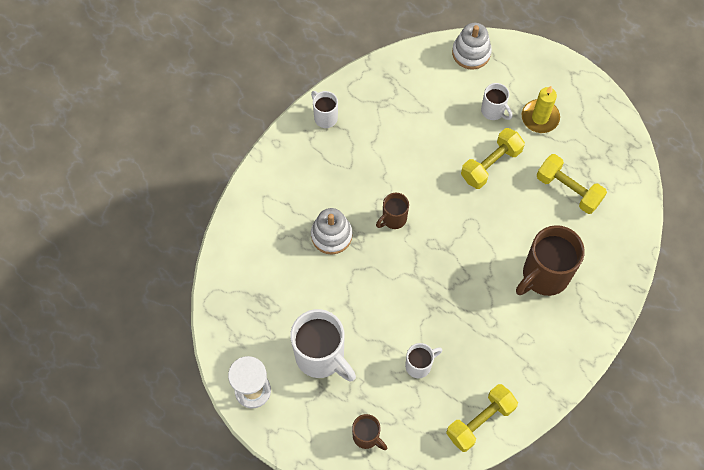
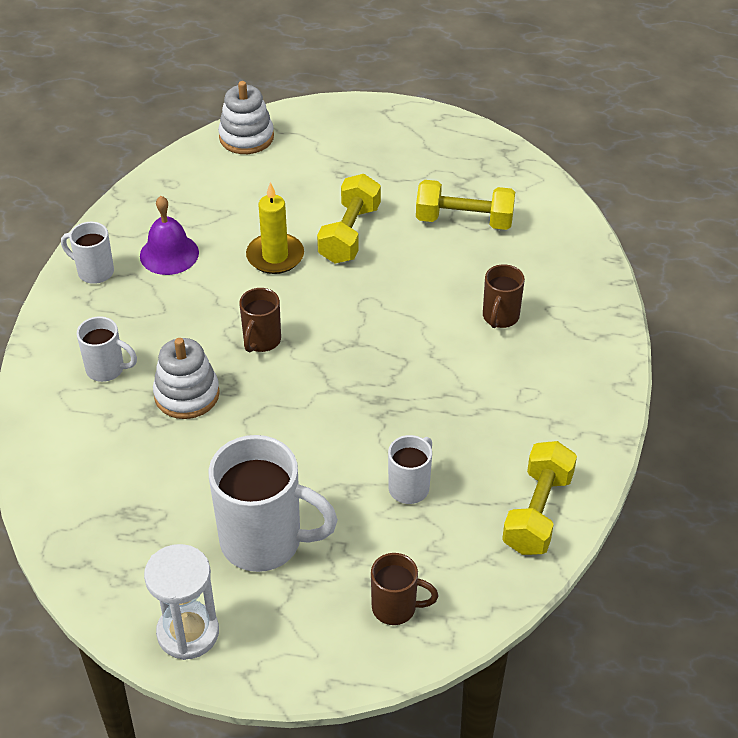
camera: 30 degrees left, 20 degrees down
white mug [481,83,513,120] -> white mug moved to [77,317,137,382]
brown mug [516,225,585,296] -> brown mug [483,264,525,328], size x0.53
yellow candle [522,86,560,133] -> yellow candle moved to [246,182,304,274]
none -> purple bell [140,196,199,275]

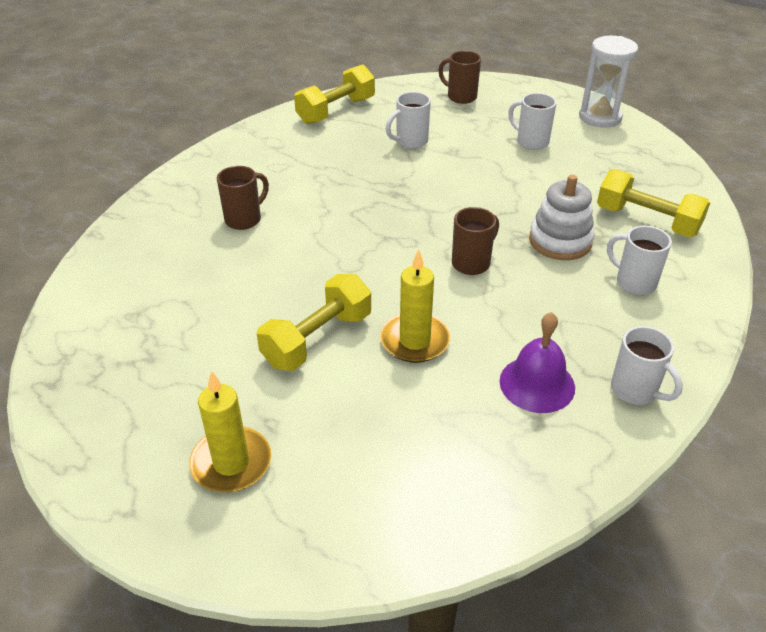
camera: 155 degrees left, 5 degrees down
white mug [209,435,338,572] -> white mug [508,93,557,150], size x0.53
white stacking toy [218,81,274,154] -> none
yellow dumbbell [416,180,515,230] -> yellow dumbbell moved to [597,169,710,237]
none -> yellow candle [189,371,271,492]

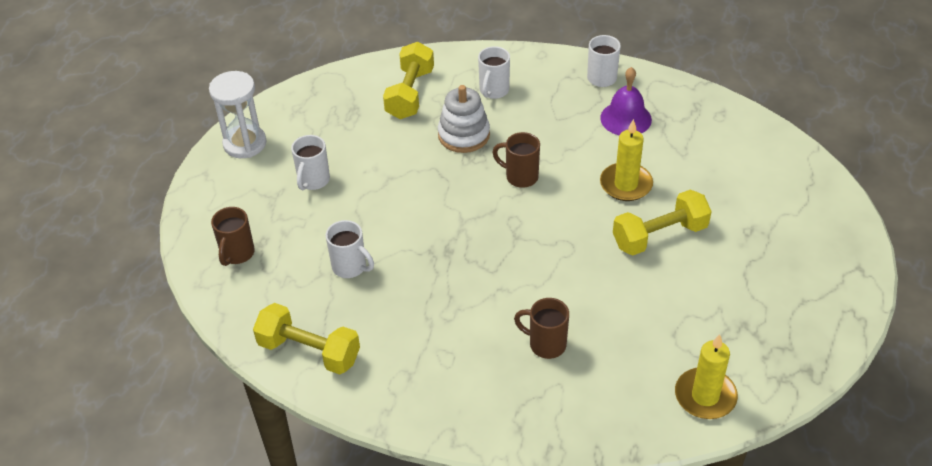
camera: 110 degrees left, 5 degrees up
yellow candle [189,371,271,492] -> yellow candle moved to [675,334,738,419]
yellow dumbbell [257,274,371,371] -> yellow dumbbell turned 45 degrees counterclockwise [613,190,712,255]

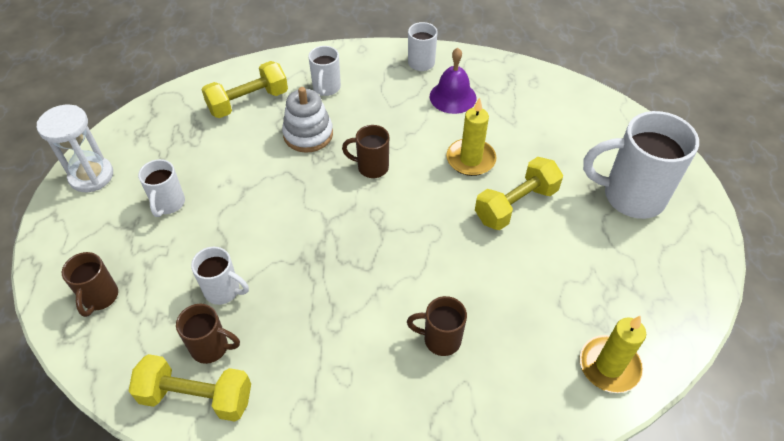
camera: 15 degrees left, 5 degrees up
yellow dumbbell [383,42,434,119] -> yellow dumbbell turned 60 degrees clockwise [202,61,288,118]
none -> brown mug [176,304,240,364]
none -> white mug [583,111,699,219]

